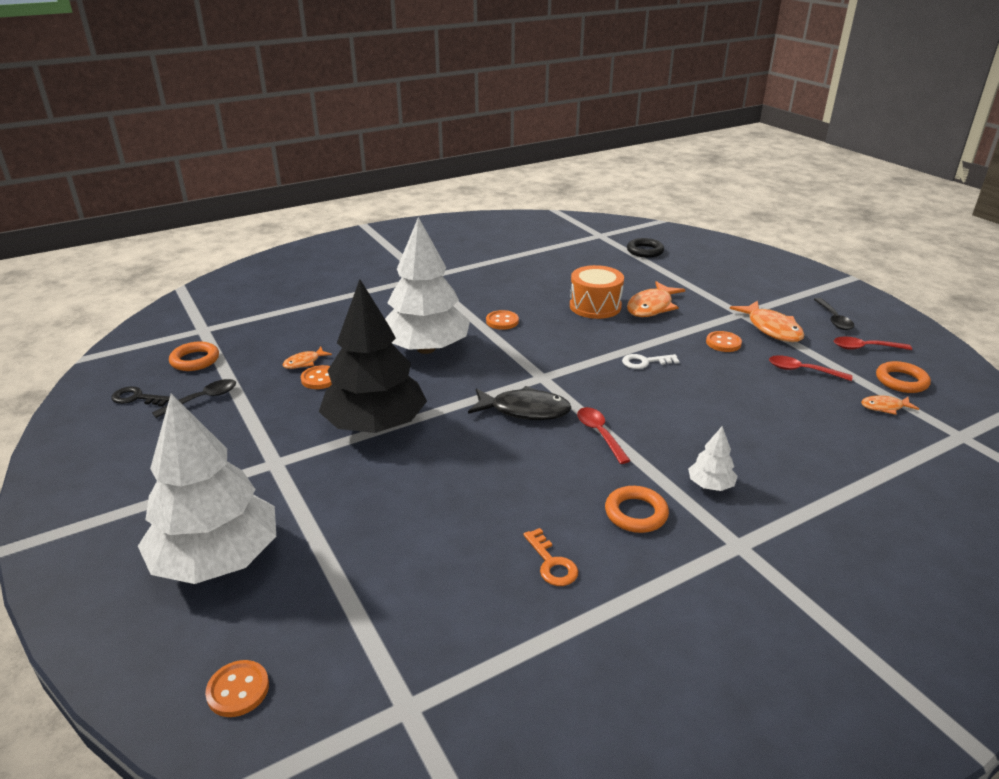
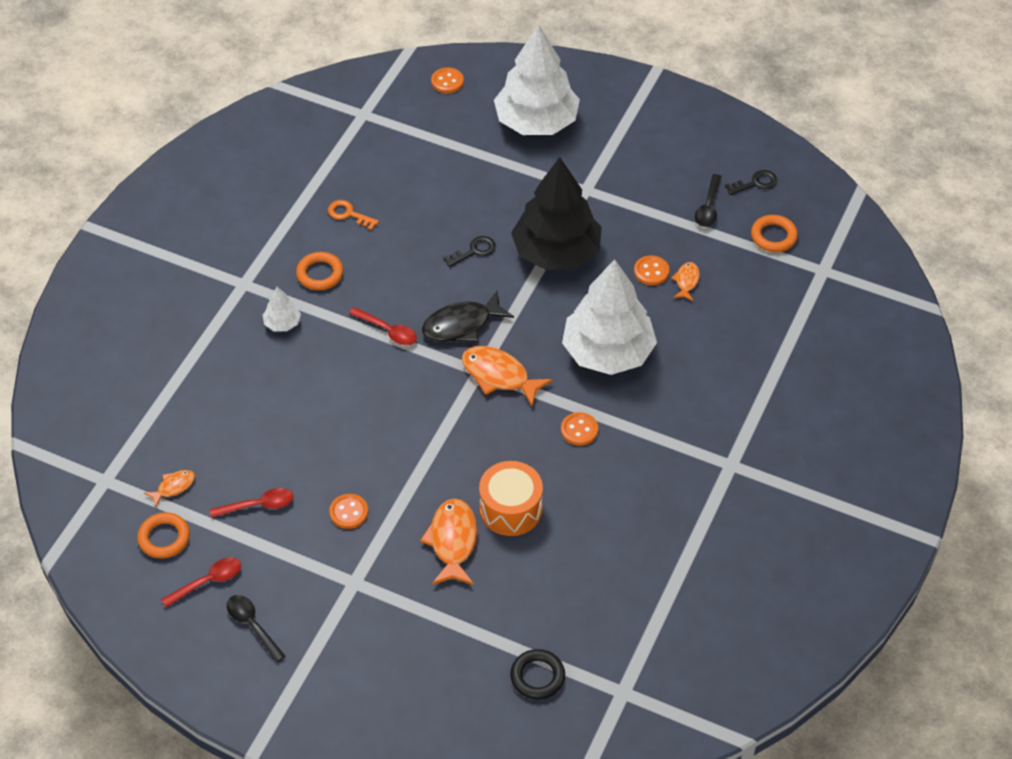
camera: 145 degrees right, 20 degrees up
white key [622,354,679,369] -> none
orange fish [730,300,804,342] -> orange fish moved to [462,346,553,406]
none -> black key [443,236,496,267]

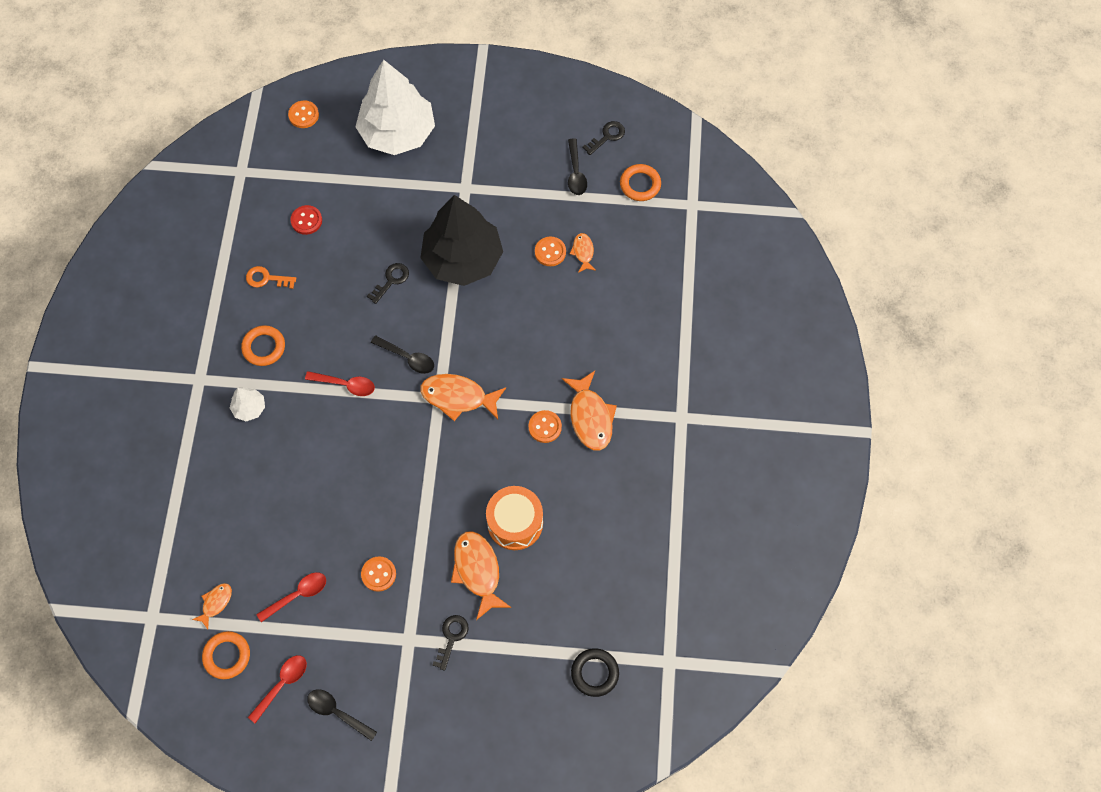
camera: 20 degrees left, 15 degrees up
black fish [422,291,514,342] -> black spoon [371,335,434,374]
white tree [562,259,657,375] -> none
none -> red button [290,205,322,235]
none -> black key [433,615,469,671]
none -> orange fish [562,371,617,451]

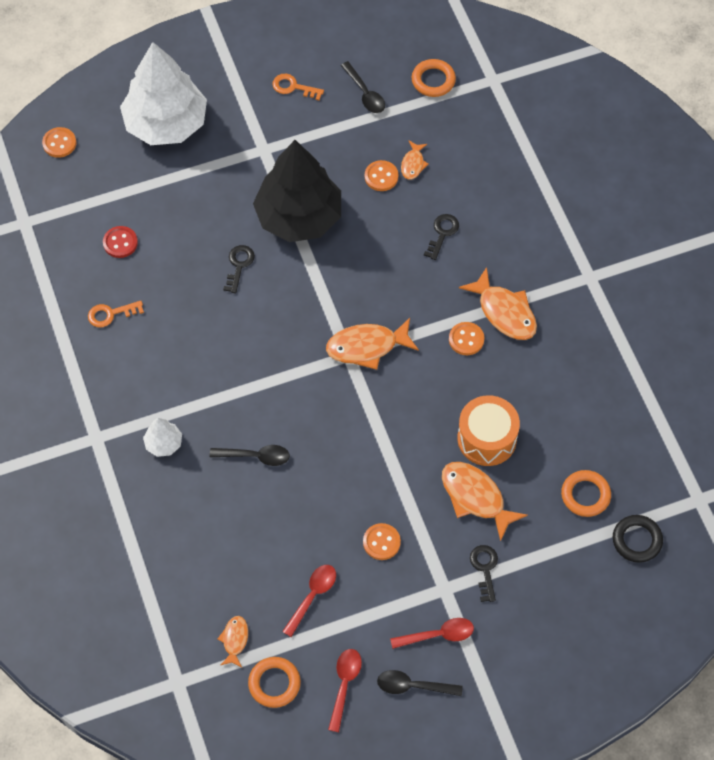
camera: 25 degrees left, 5 degrees down
orange ring [241,325,285,366] -> orange ring moved to [561,470,611,517]
red spoon [305,371,375,396] -> red spoon moved to [390,618,474,649]
black spoon [371,335,434,374] -> black spoon moved to [210,445,290,466]
orange fish [570,233,596,273] -> orange fish turned 135 degrees counterclockwise [401,141,428,180]
black key [582,121,625,155] -> black key moved to [424,214,459,260]
none -> orange key [272,74,324,101]

